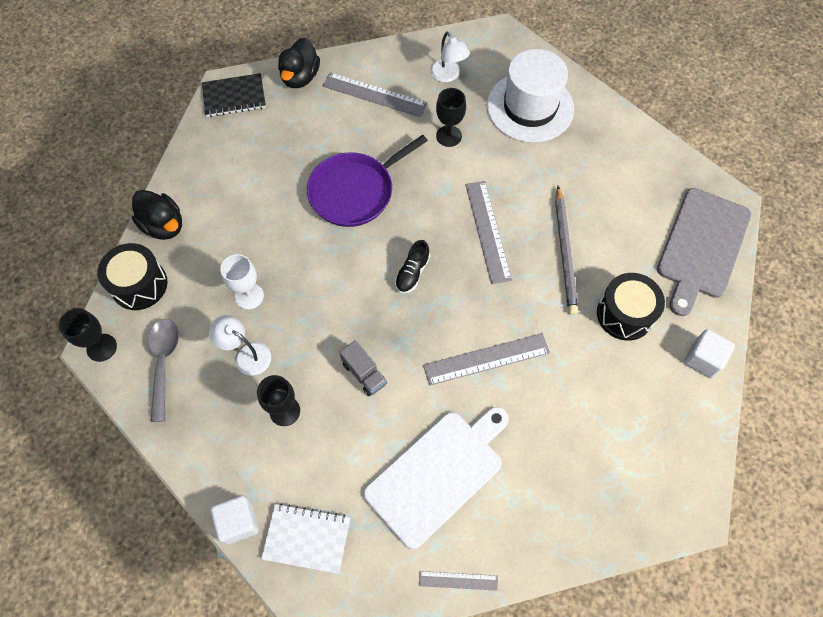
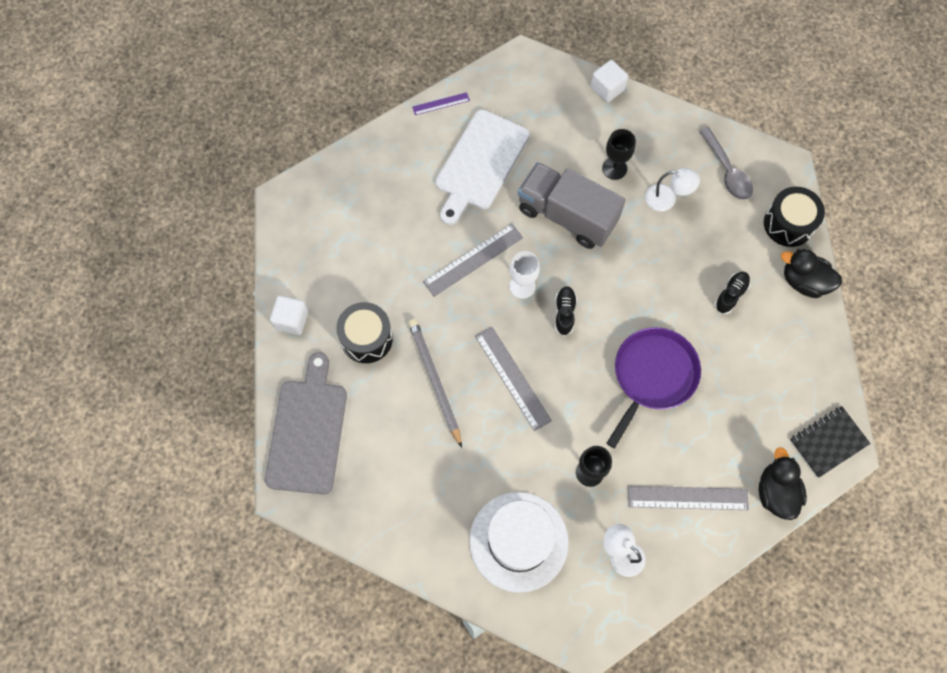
camera: 160 degrees right, 5 degrees up
black goblet [59,308,117,362] -> none
white goblet [220,254,264,309] -> white goblet moved to [509,251,540,299]
white notebook [261,503,350,574] -> none
grey truck [339,340,387,396] -> grey truck [518,162,626,249], size x2.25
grey ruler [419,571,498,591] -> purple ruler [412,92,470,115]
none -> black shoe [715,272,750,314]

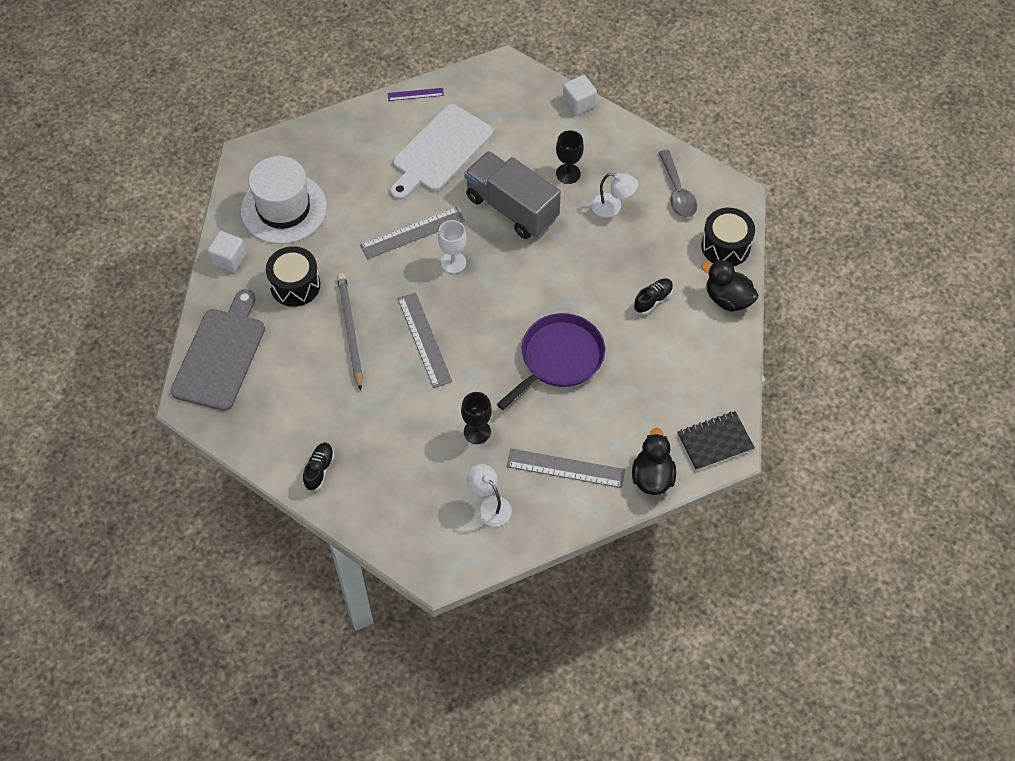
camera: 10 degrees right, 10 degrees down
white hat [469,492,569,593] -> white hat moved to [241,156,327,244]
black shoe [555,286,577,336] -> black shoe moved to [303,443,334,492]

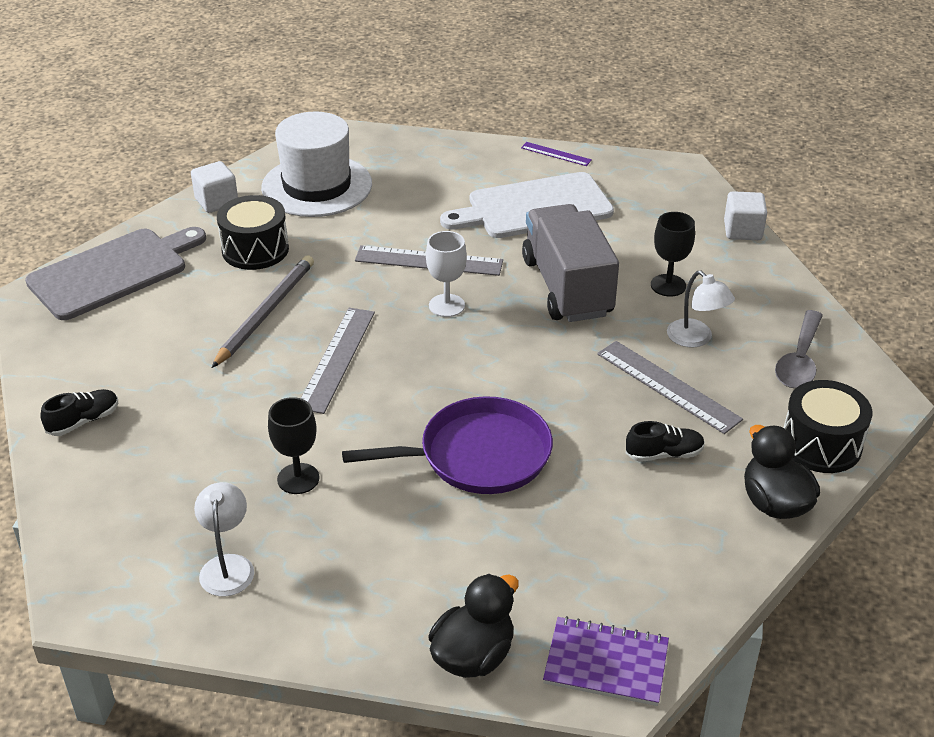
camera: 35 degrees right, 20 degrees down
grey ruler [507,449,625,488] -> grey ruler moved to [597,341,743,434]
black notebook [677,411,755,471] -> purple notebook [543,616,669,706]

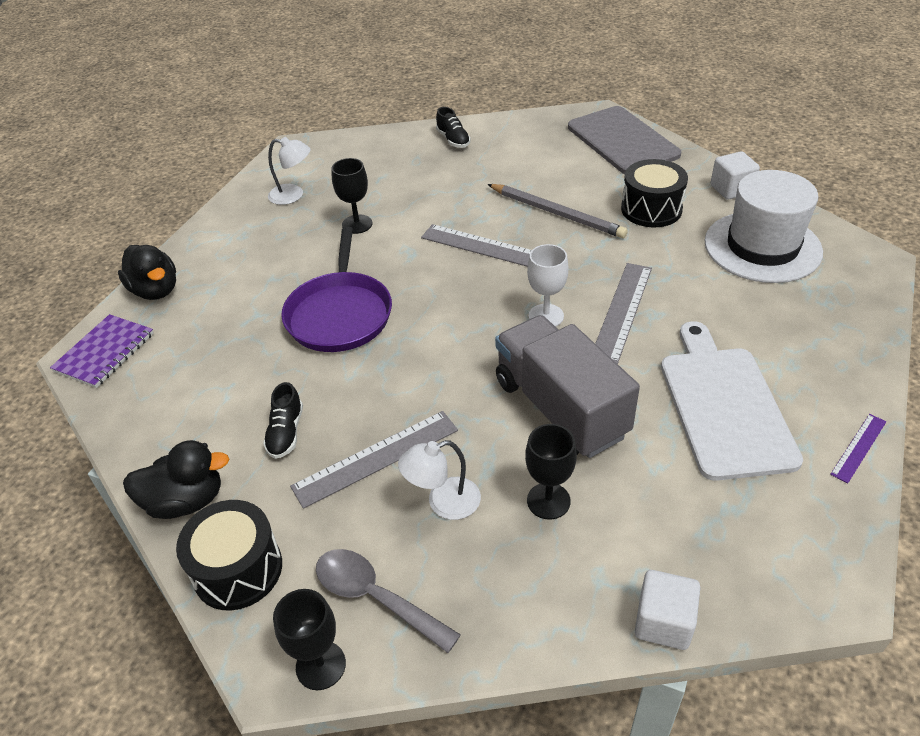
camera: 105 degrees right, 5 degrees up
grey truck [522,204,619,322] -> grey truck turned 120 degrees counterclockwise [495,315,640,458]
none -> black goblet [273,589,346,690]

